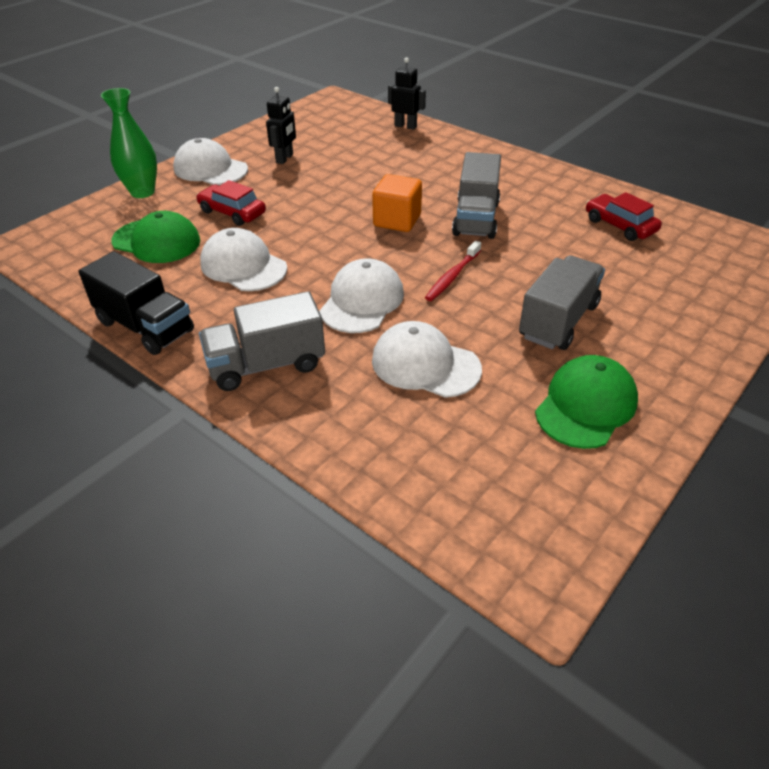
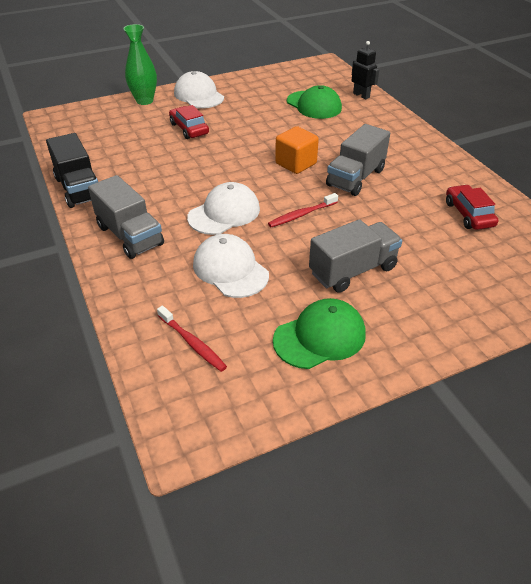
camera: 25 degrees right, 0 degrees up
green cap [111,211,200,263] -> green cap moved to [287,85,342,119]
grey truck [199,291,325,391] -> grey truck turned 135 degrees counterclockwise [88,175,164,259]
white cap [200,228,287,291] -> none
black robot [266,87,296,164] -> none
none -> red toothbrush [157,306,227,372]

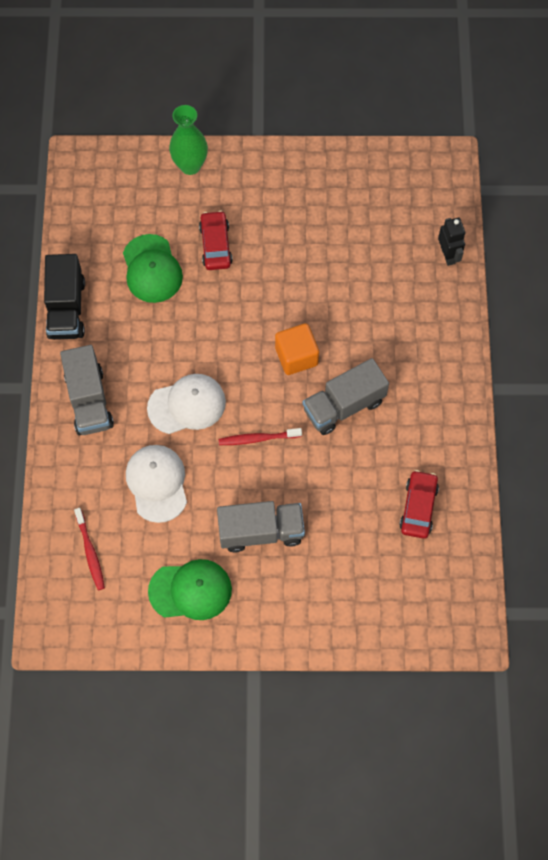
camera: 25 degrees right, 25 degrees up
white cap [174,71,224,108] -> none
green cap [287,85,342,119] -> green cap moved to [123,234,183,303]

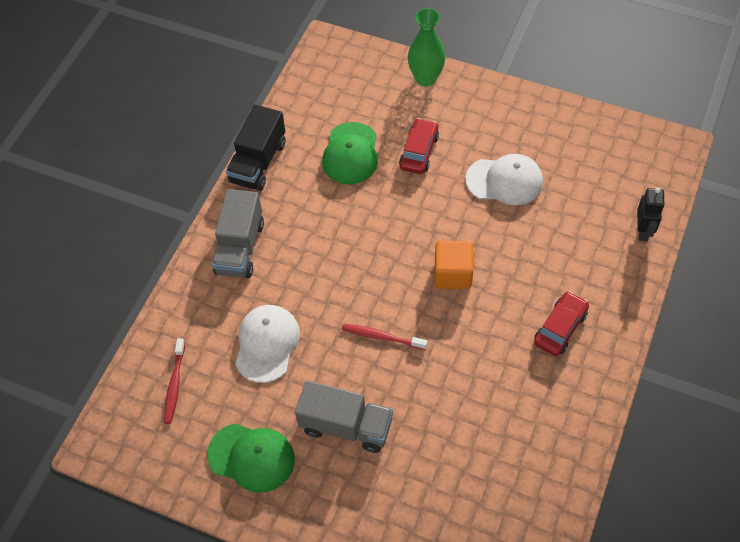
camera: 25 degrees right, 10 degrees down
white cap [147,374,226,434] -> white cap moved to [465,154,543,205]
grey truck [303,358,389,435] -> none
red car [399,470,439,539] -> red car moved to [534,291,589,356]

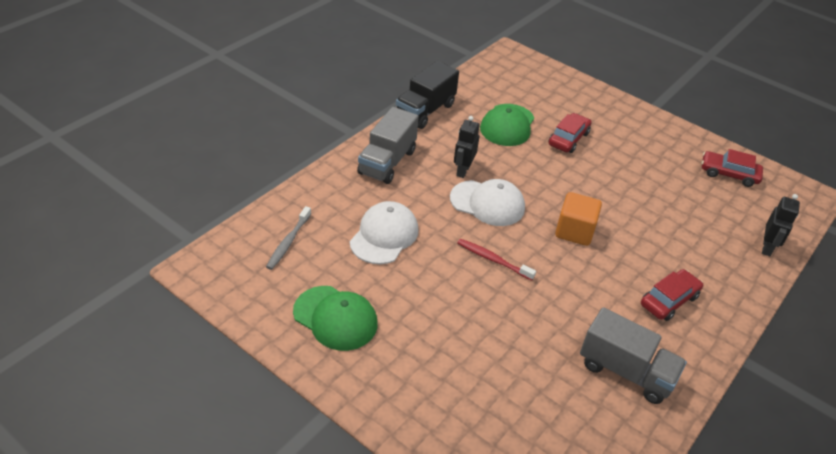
camera: 10 degrees right, 15 degrees down
red toothbrush [164,338,185,424] -> grey toothbrush [266,206,311,270]
grey truck [295,381,393,453] -> grey truck moved to [580,307,687,404]
green vase [408,8,445,87] -> none
white cap [465,154,543,205] -> white cap moved to [450,179,525,226]
none -> black robot [454,116,480,178]
none -> red car [702,149,763,187]

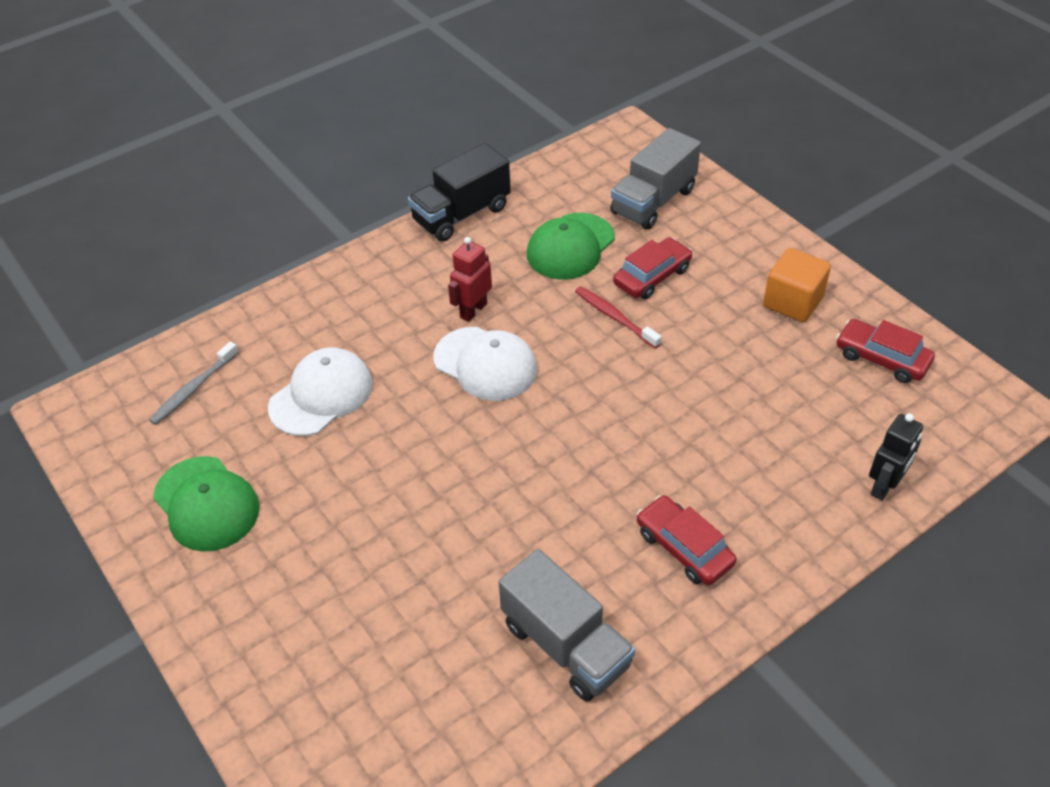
camera: 20 degrees right, 5 degrees up
grey truck [357,107,419,184] -> grey truck moved to [610,128,701,230]
black robot [454,116,480,178] -> red robot [448,237,492,322]
red toothbrush [457,239,536,281] -> red toothbrush moved to [575,286,662,349]
orange cube [555,192,602,246] -> orange cube moved to [763,248,831,322]
red car [641,269,703,321] -> red car turned 105 degrees counterclockwise [637,495,737,585]

